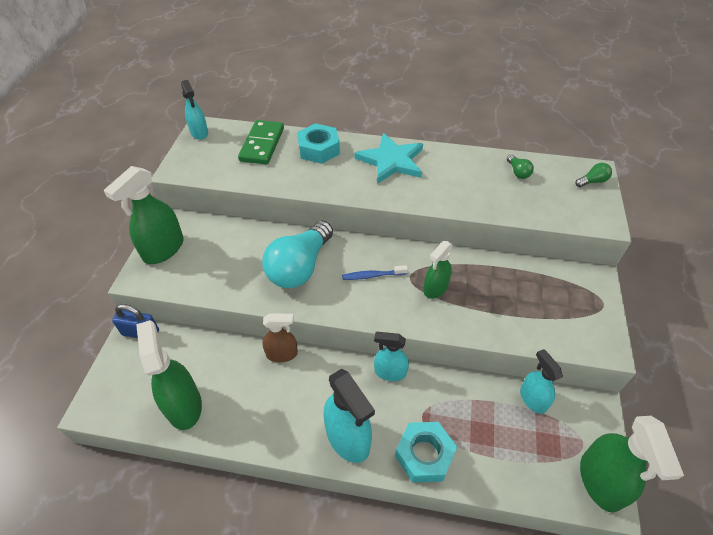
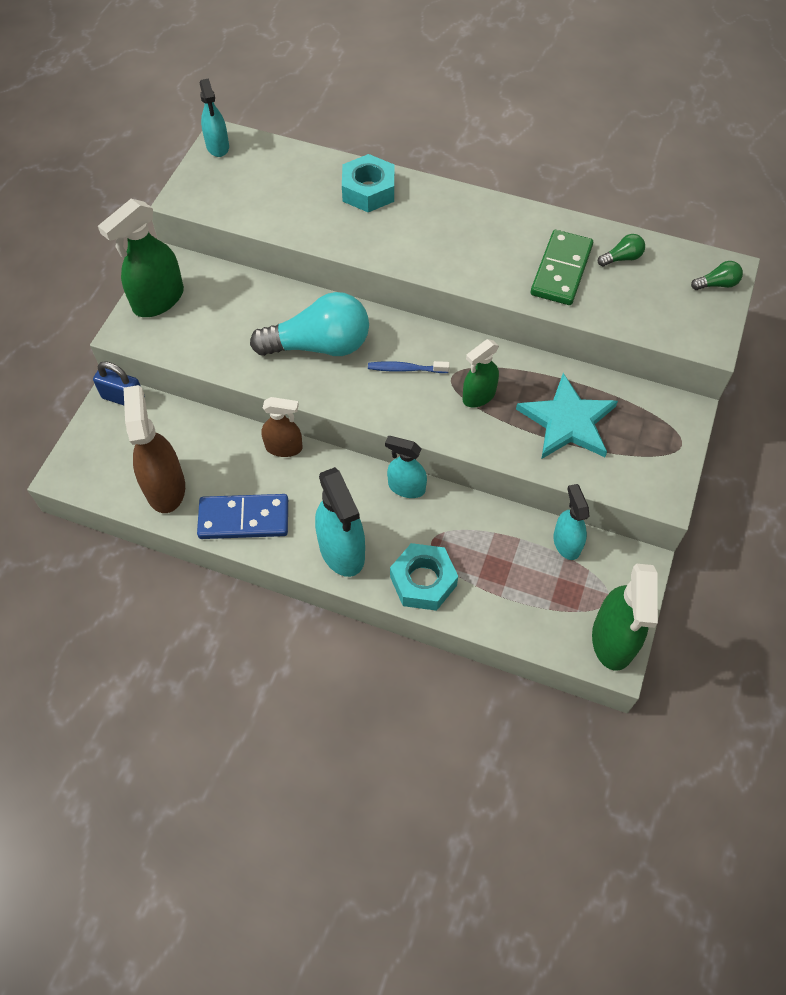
camera: 10 degrees right, 10 degrees up
green spray bottle [136,320,202,430] -> brown spray bottle [124,385,185,513]
green domino [238,120,284,165] -> green domino moved to [531,230,593,305]
turquoise light bulb [262,221,333,288] -> turquoise light bulb turned 135 degrees counterclockwise [250,292,369,356]
turquoise star [354,133,423,184] -> turquoise star moved to [516,373,618,459]
green light bulb [507,154,534,179] -> green light bulb turned 105 degrees counterclockwise [598,234,645,267]
none -> blue domino [197,494,288,539]

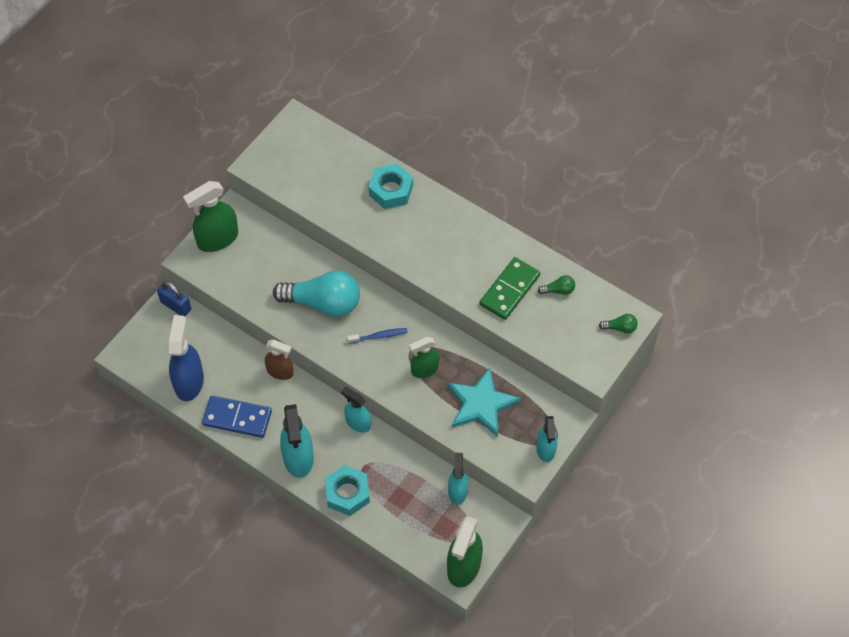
camera: 15 degrees right, 0 degrees up
brown spray bottle [124,385,185,513] -> blue spray bottle [169,315,204,401]
turquoise spray bottle [200,78,229,157] -> turquoise spray bottle moved to [536,416,557,462]
blue toothbrush [368,361,450,373] -> blue toothbrush turned 150 degrees clockwise [347,328,408,344]

